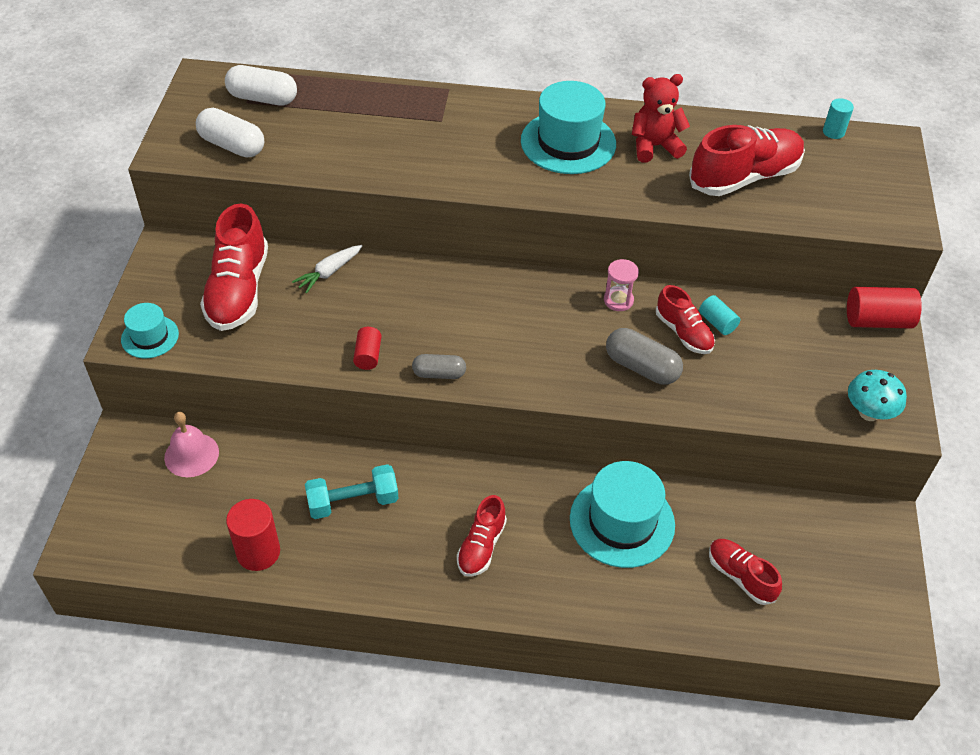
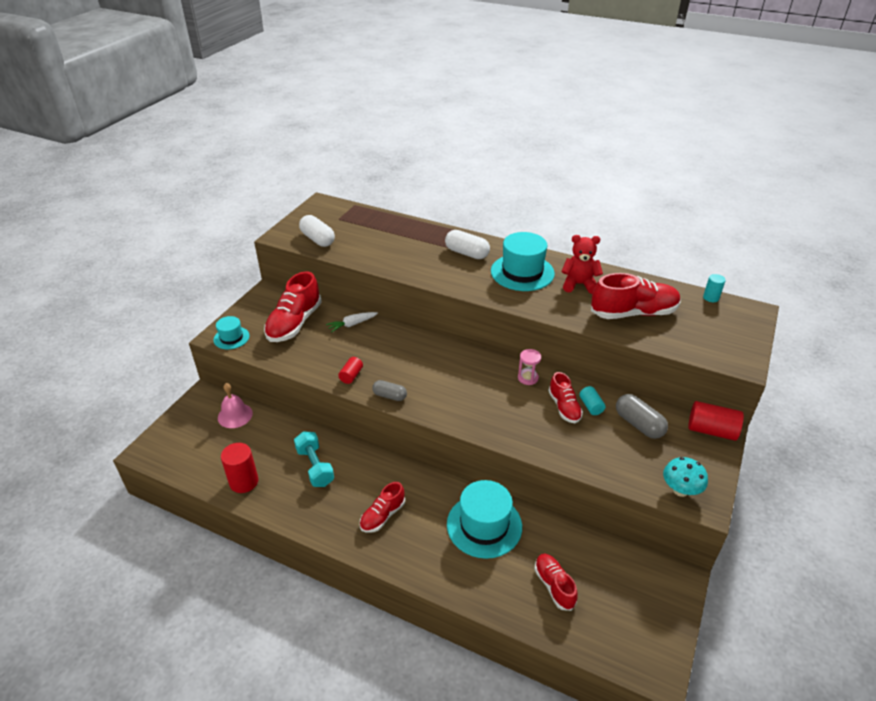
camera: 20 degrees right, 10 degrees down
white capsule [225,65,297,106] -> white capsule moved to [445,230,490,259]
turquoise dumbbell [305,464,399,519] -> turquoise dumbbell turned 60 degrees clockwise [294,431,334,487]
grey capsule [606,328,683,384] -> grey capsule moved to [616,394,668,439]

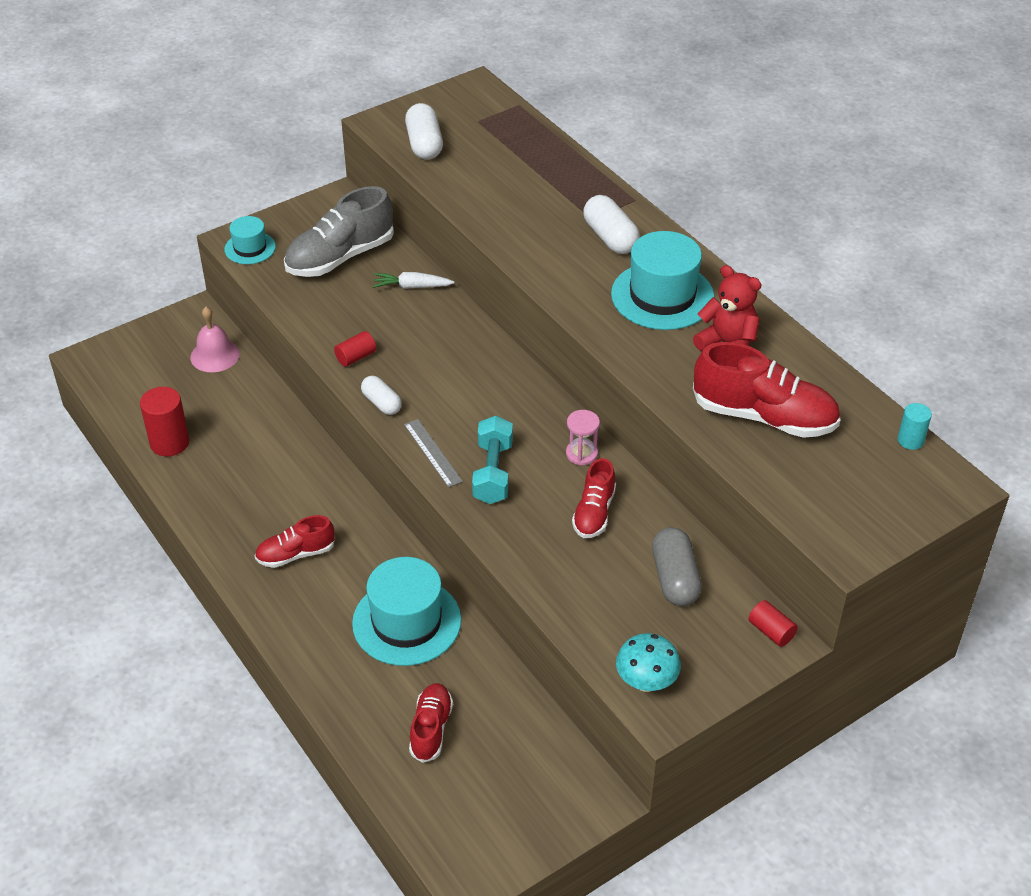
camera: 30 degrees right, 5 degrees up
red shoe [264,271,322,342] -> grey shoe [284,186,394,277]
turquoise dumbbell [294,431,334,487] -> turquoise dumbbell moved to [472,416,513,504]
grey capsule [372,380,407,401] -> white capsule [361,376,402,415]
turquoise cylinder [579,386,606,415] -> none
red cylinder [688,401,744,441] -> red cylinder [748,600,798,647], size x0.58
none -> grey ruler [404,419,463,487]

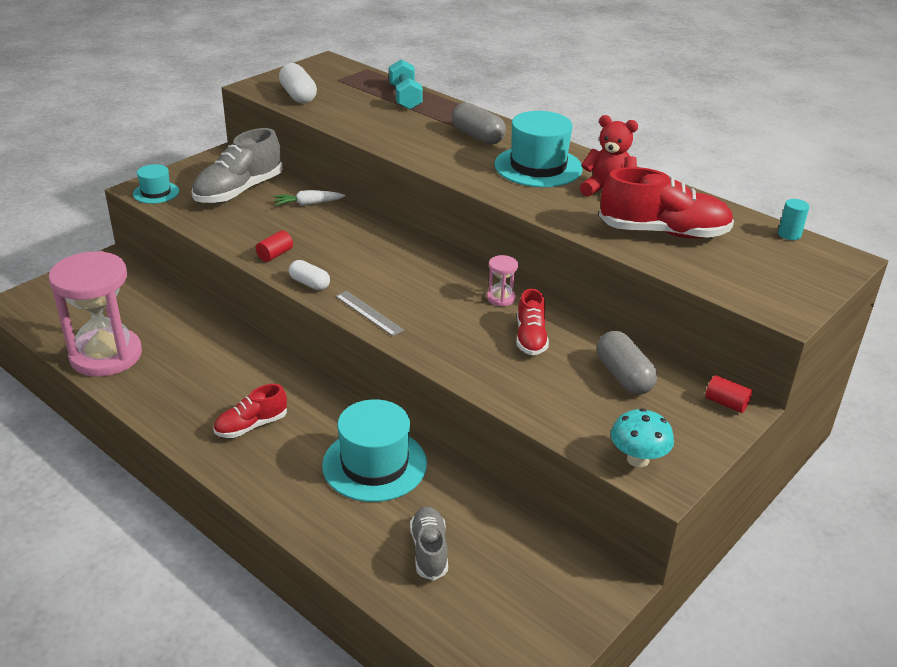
camera: 15 degrees left, 10 degrees down
red cylinder [140,387,189,456] -> pink hourglass [49,251,142,377]
pink bell [190,307,240,372] -> none
red shoe [409,683,453,763] -> grey shoe [410,507,448,581]
turquoise dumbbell [472,416,513,504] -> turquoise dumbbell moved to [389,59,423,110]
white capsule [583,195,640,254] -> grey capsule [451,102,506,145]

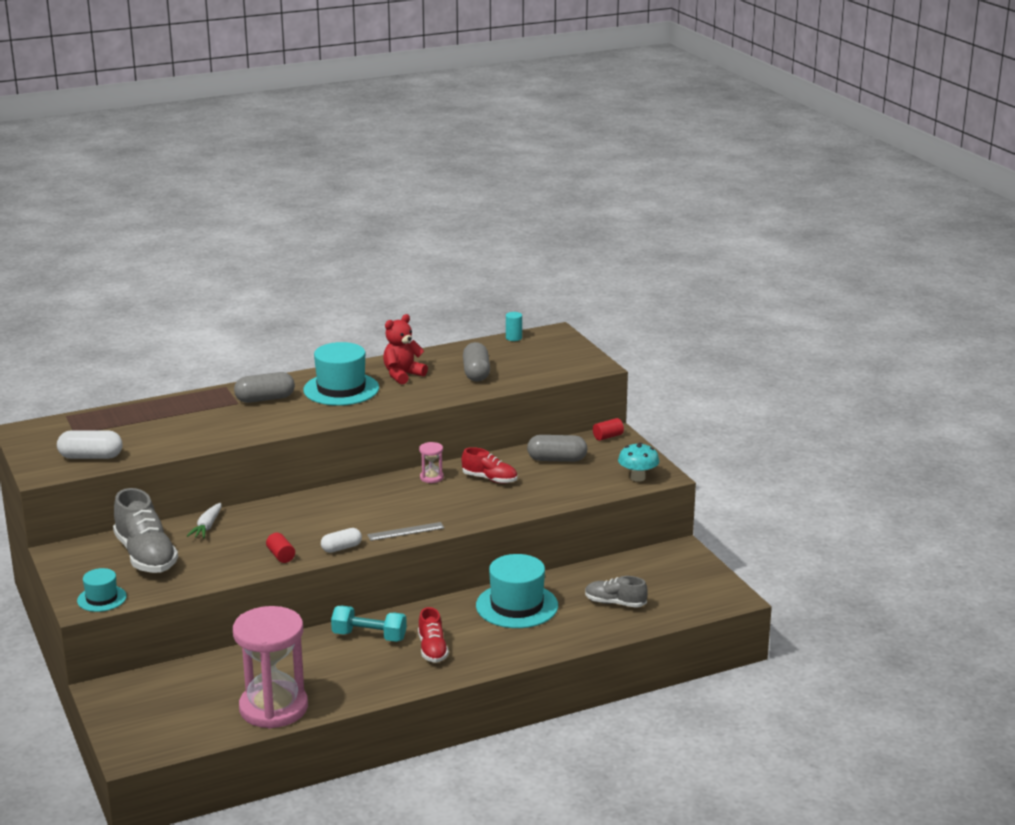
camera: 65 degrees left, 10 degrees down
turquoise dumbbell [389,59,423,110] -> turquoise dumbbell moved to [331,606,407,642]
red shoe [599,167,734,239] -> grey capsule [463,342,490,382]

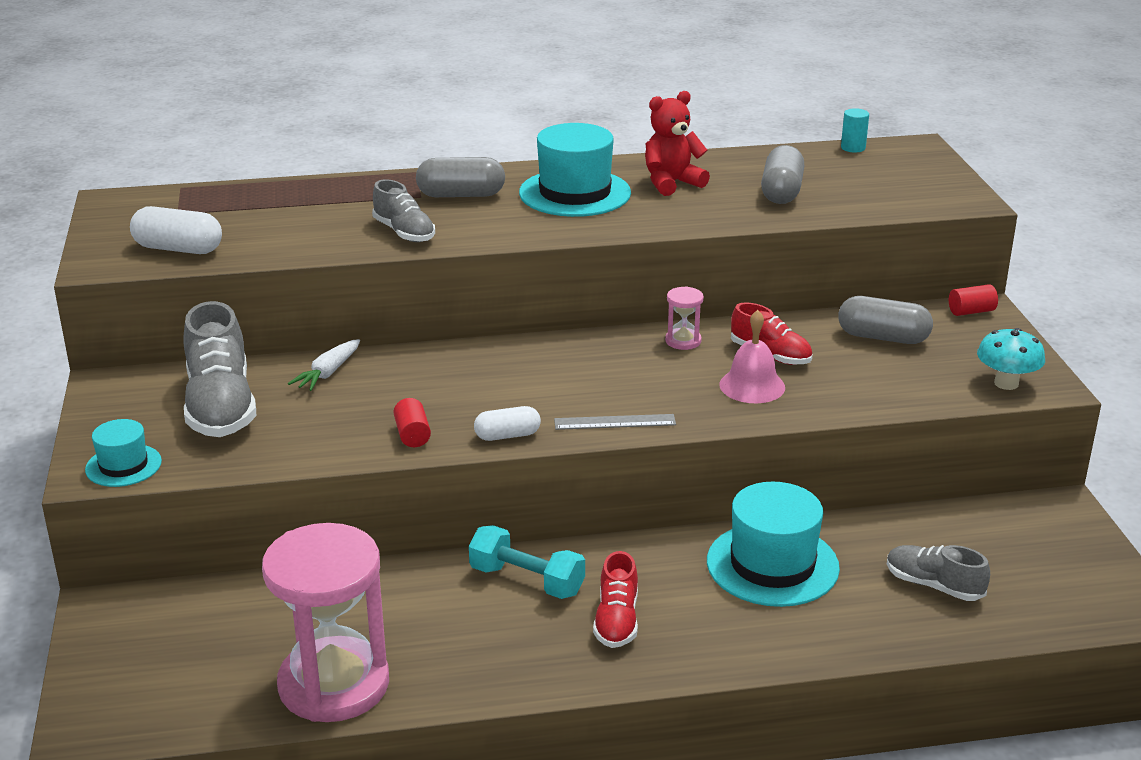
camera: 15 degrees right, 5 degrees up
none -> grey shoe [372,180,435,242]
none -> pink bell [720,310,785,403]

